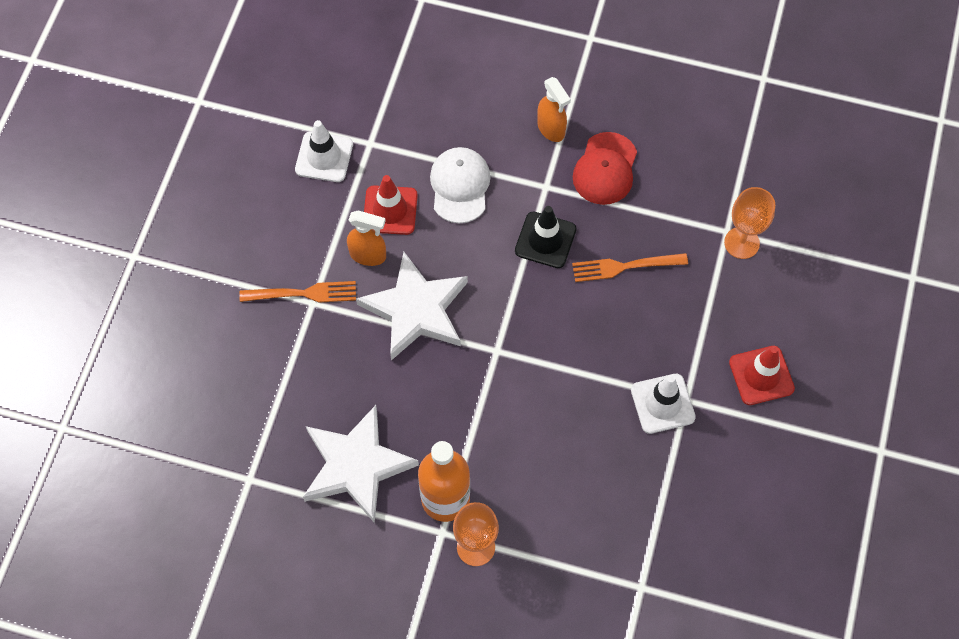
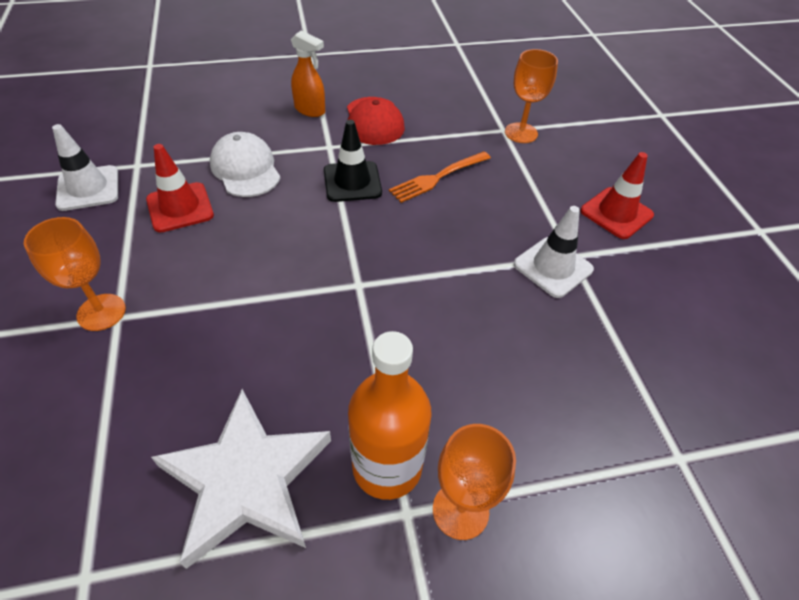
camera: 30 degrees left, 15 degrees down
orange fork [239,281,356,303] -> orange goblet [24,217,126,331]
orange spray bottle [347,210,386,266] -> none
white star [356,252,468,361] -> none

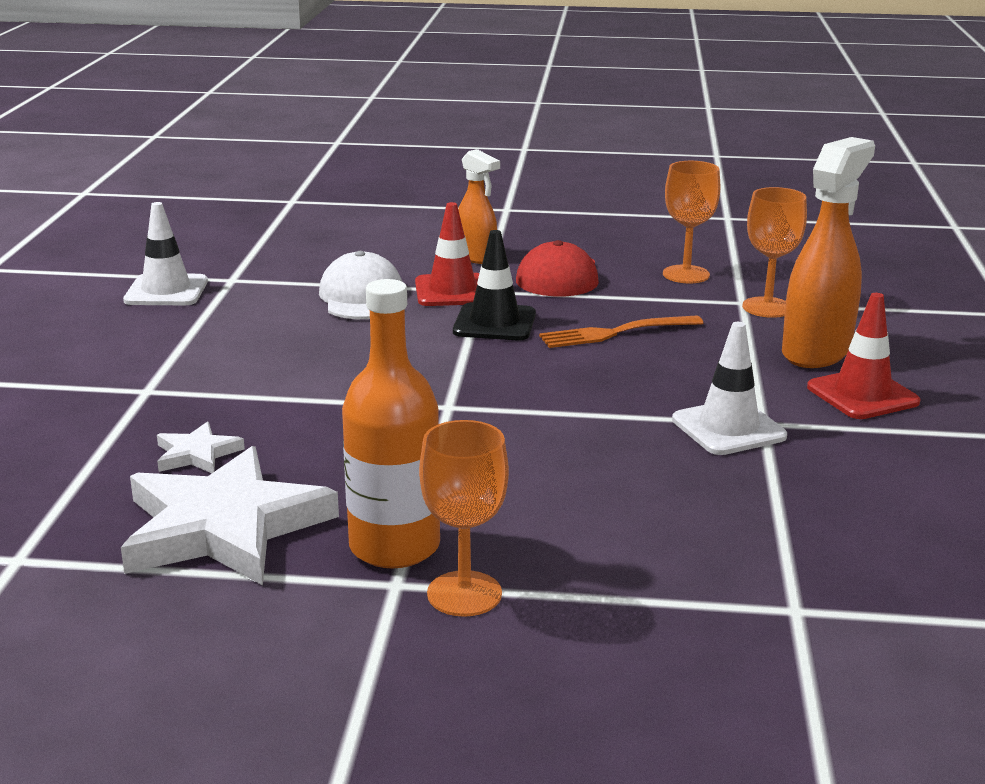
camera: 20 degrees right, 25 degrees down
orange goblet [24,217,126,331] -> orange goblet moved to [663,161,721,283]
red traffic cone [146,144,214,233] -> red traffic cone moved to [415,202,479,306]
none -> white star [157,421,245,473]
none -> orange spray bottle [782,137,875,368]

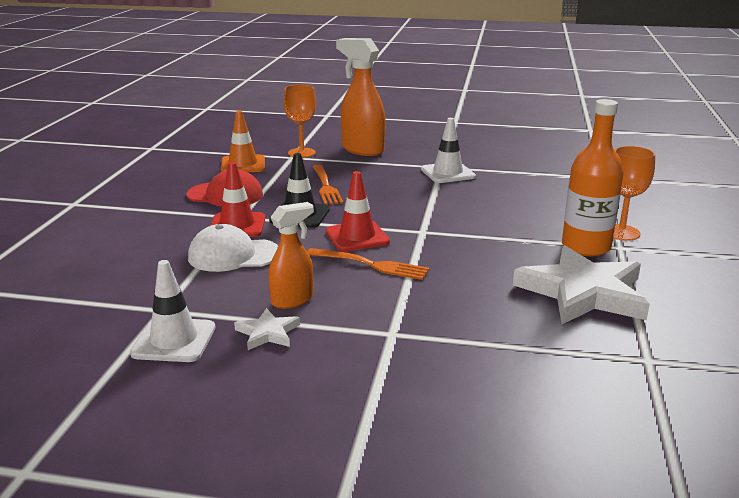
camera: 85 degrees left, 0 degrees up
white star [157,421,245,473] -> white star moved to [234,308,300,350]
orange spray bottle [458,149,500,264] -> orange spray bottle moved to [269,202,314,309]
orange goblet [663,161,721,283] -> orange traffic cone [221,111,265,172]
red traffic cone [807,293,920,419] -> red traffic cone moved to [326,171,390,252]
none -> orange fork [307,248,430,280]

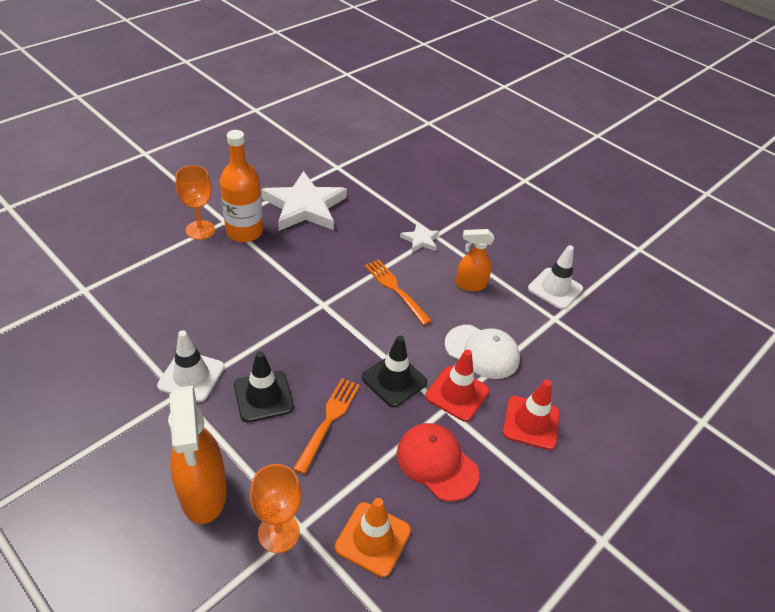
camera: 150 degrees left, 20 degrees up
white star [234,308,300,350] -> white star moved to [400,223,439,252]
red traffic cone [326,171,390,252] -> red traffic cone moved to [503,380,560,450]
none -> black traffic cone [234,351,294,422]

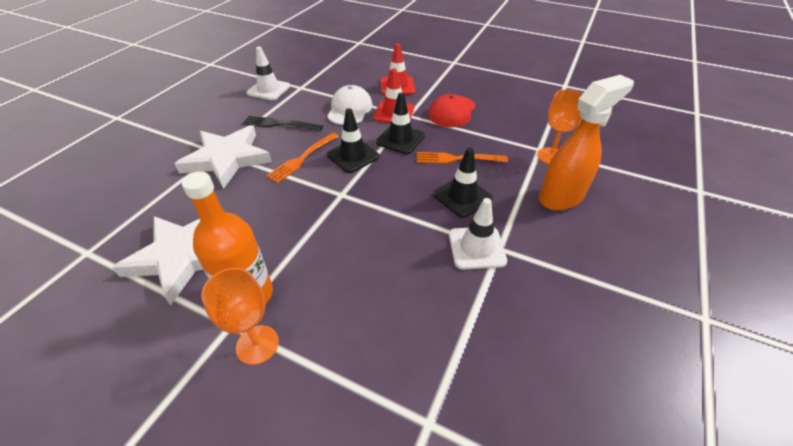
camera: 105 degrees left, 0 degrees up
orange traffic cone [335,498,411,577] -> none
white star [400,223,439,252] -> white star [175,125,272,189], size x2.22
orange spray bottle [456,229,494,291] -> black fork [243,115,323,131]
none -> black traffic cone [327,108,379,173]

